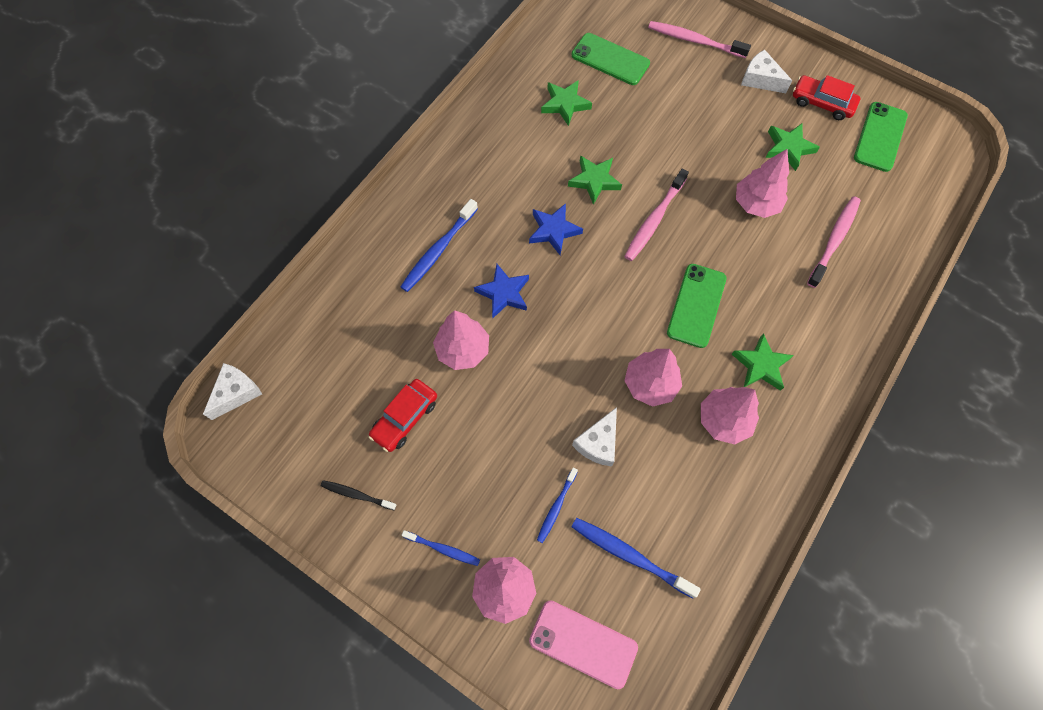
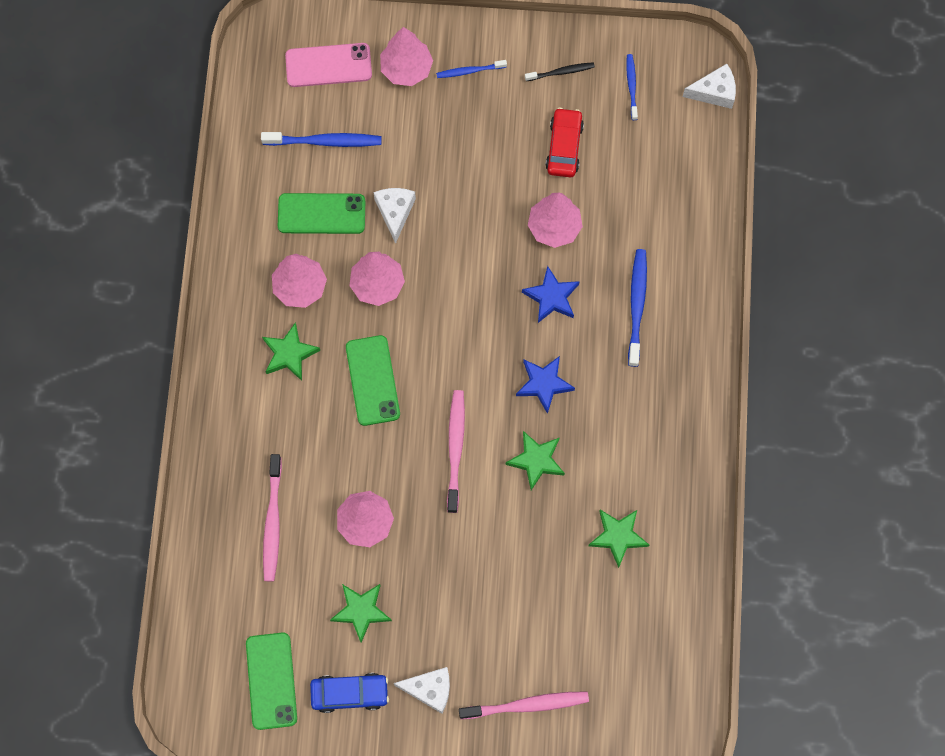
camera: 150 degrees right, 5 degrees up
white cheese [203,363,262,420] -> white cheese turned 105 degrees counterclockwise [683,64,736,109]
blue toothbrush [537,468,578,543] -> blue toothbrush moved to [626,54,638,120]
green phone [572,33,650,85] -> green phone moved to [278,193,365,234]
red car [793,75,860,120] -> blue car [310,673,389,713]

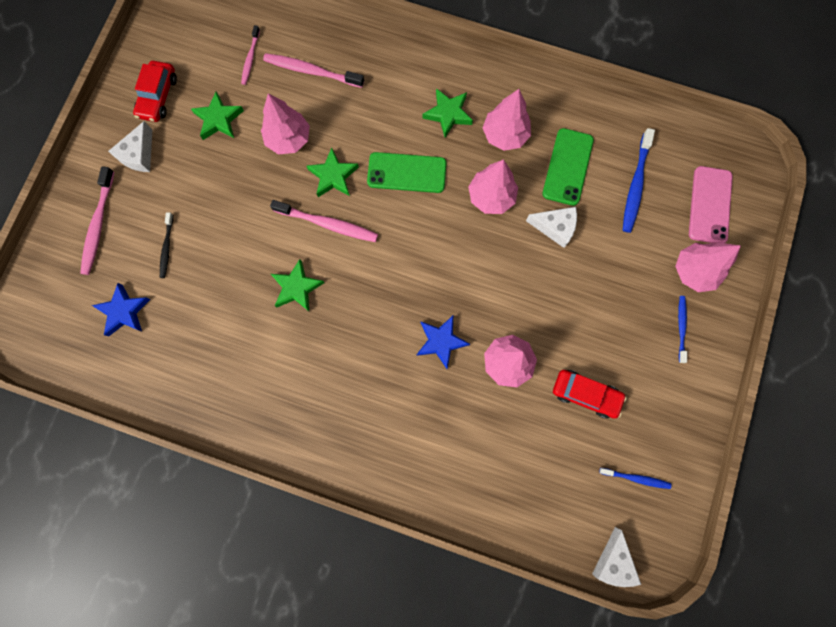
camera: 105 degrees right, 5 degrees up
green phone [246,632,297,730] -> none
blue car [310,673,389,713] -> red car [133,61,177,122]
blue star [516,356,575,414] -> blue star moved to [92,283,150,336]
black toothbrush [525,62,595,81] -> black toothbrush moved to [160,212,173,278]
green star [588,510,649,568] -> green star moved to [307,148,359,197]
blue toothbrush [628,249,647,367] -> none
none -> pink toothbrush [241,25,260,85]

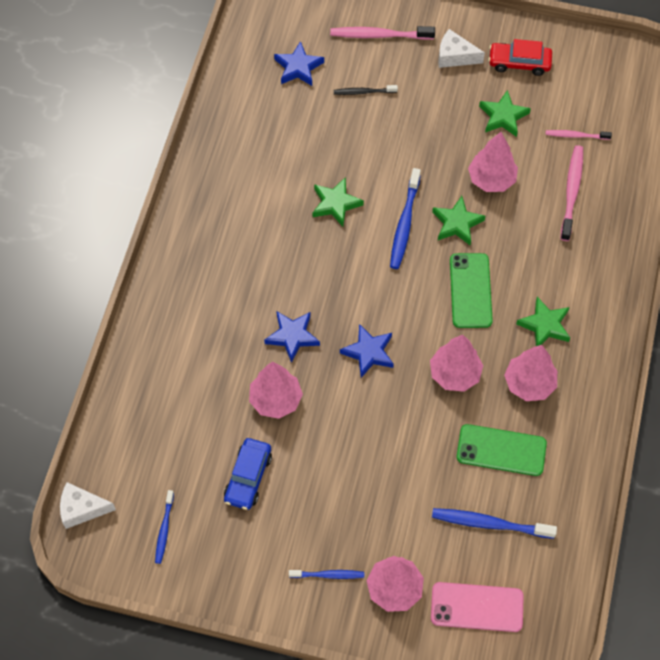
camera: 85 degrees right, 15 degrees down
pink toothbrush [270,200,378,242] -> blue toothbrush [390,168,421,269]
white cheese [526,207,577,248] -> none
red car [553,370,627,418] -> blue car [224,438,272,510]
none -> blue star [340,324,394,378]

